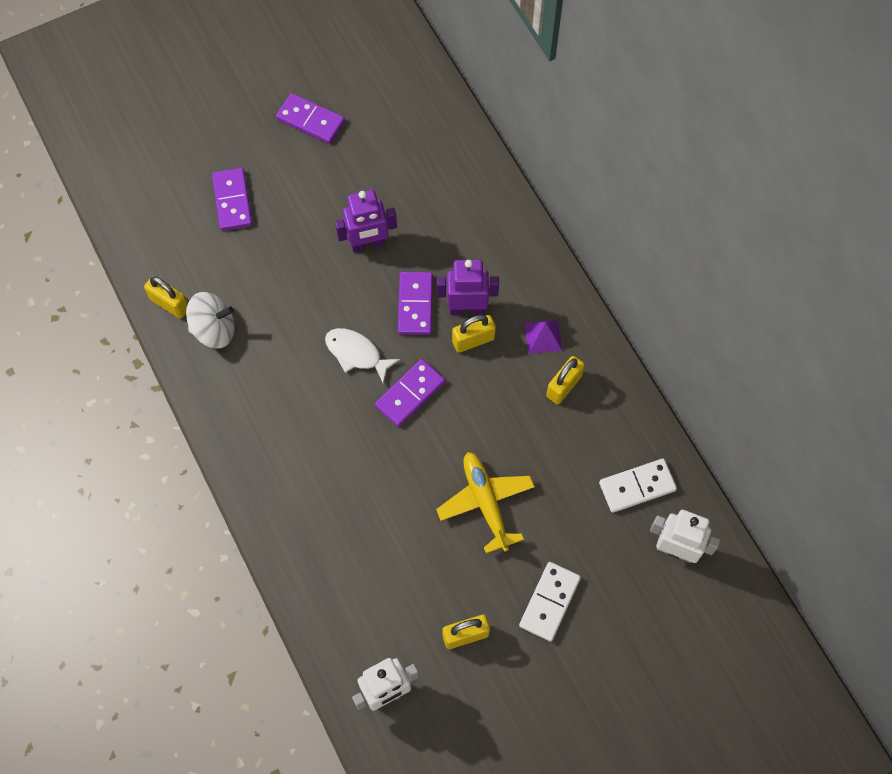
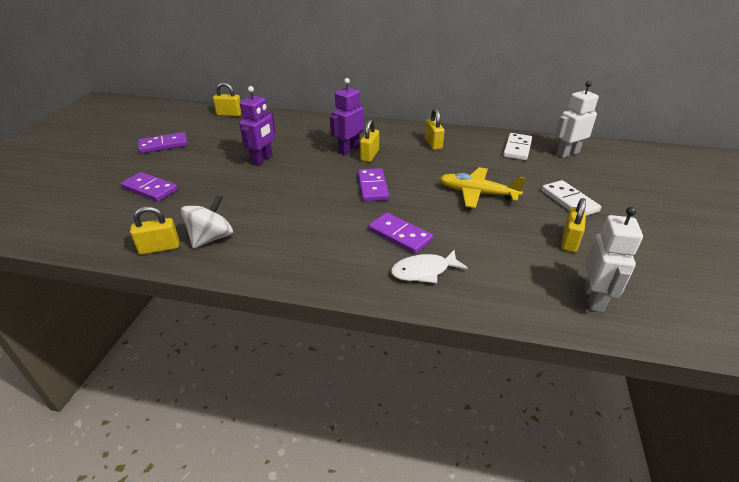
camera: 50 degrees left, 30 degrees down
white fish [325,328,400,384] -> white fish moved to [391,250,468,283]
purple domino [398,272,433,335] -> purple domino moved to [368,213,433,254]
purple pyramid [524,320,562,354] -> none
none -> yellow padlock [213,82,241,116]

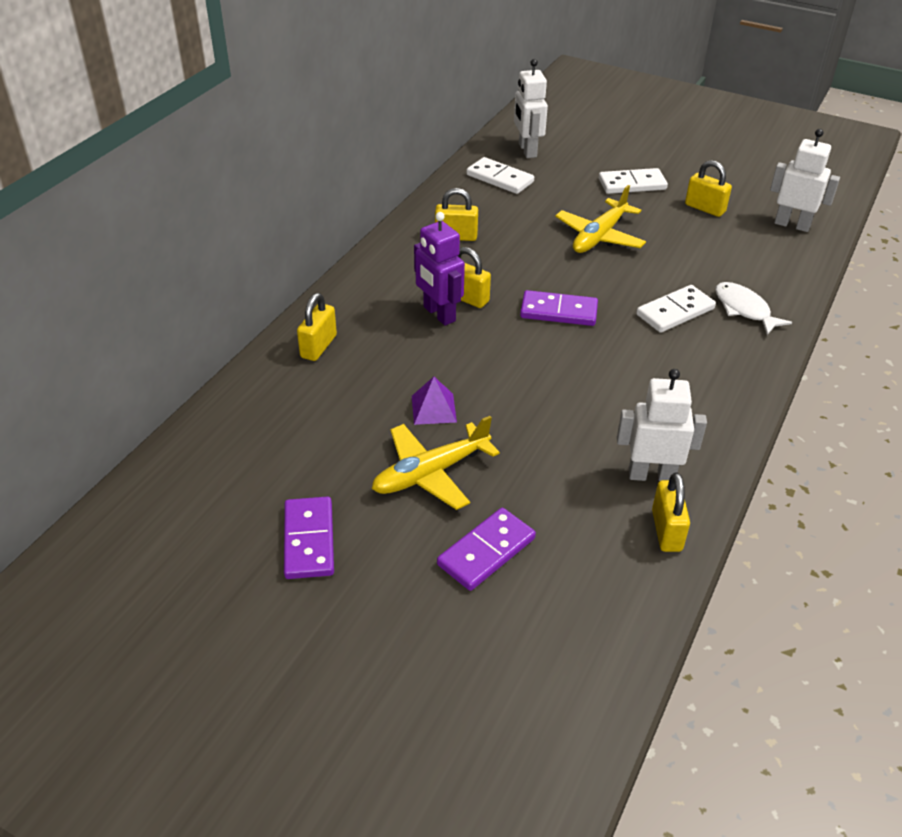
camera: 75 degrees left, 5 degrees up
white spinning top [180,194,233,248] -> white robot [617,369,707,481]
yellow padlock [213,82,241,116] -> yellow padlock moved to [297,293,337,361]
purple robot [239,86,275,166] -> purple pyramid [412,377,457,425]
purple domino [368,213,433,254] -> white domino [636,285,716,333]
white fish [391,250,468,283] -> white fish turned 150 degrees clockwise [715,282,792,335]
none -> yellow plane [372,416,500,510]

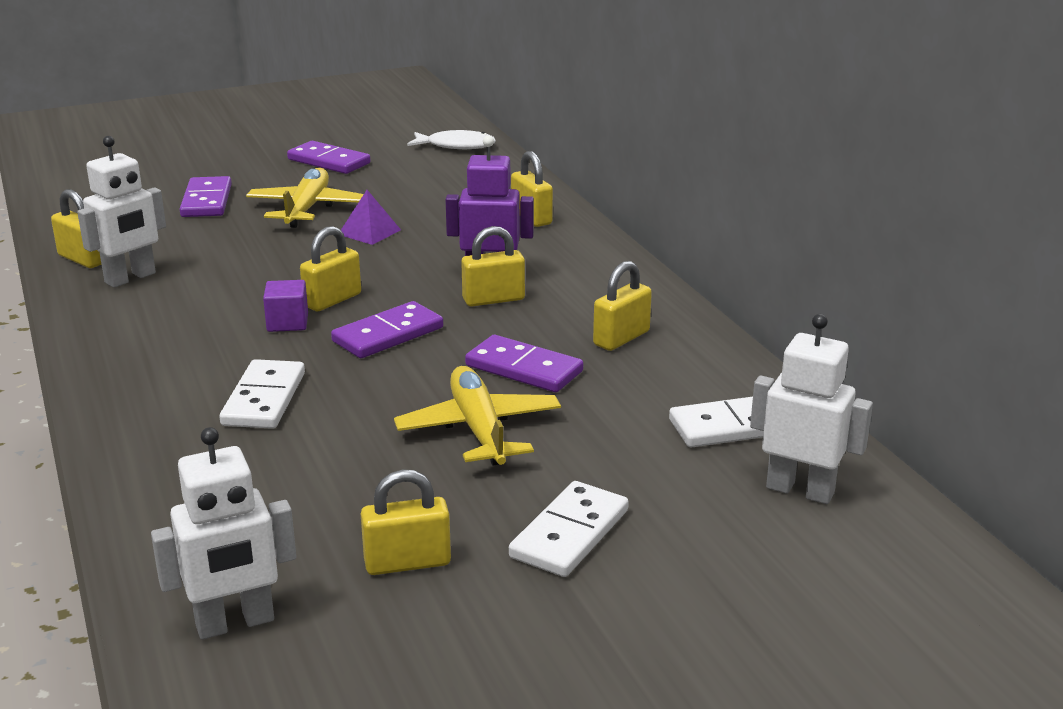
camera: 130 degrees right, 15 degrees down
white fish [715,282,792,335] -> white fish moved to [407,130,496,149]
none -> purple cube [263,280,308,332]
none -> yellow padlock [300,226,361,311]
none -> purple domino [465,335,583,392]

